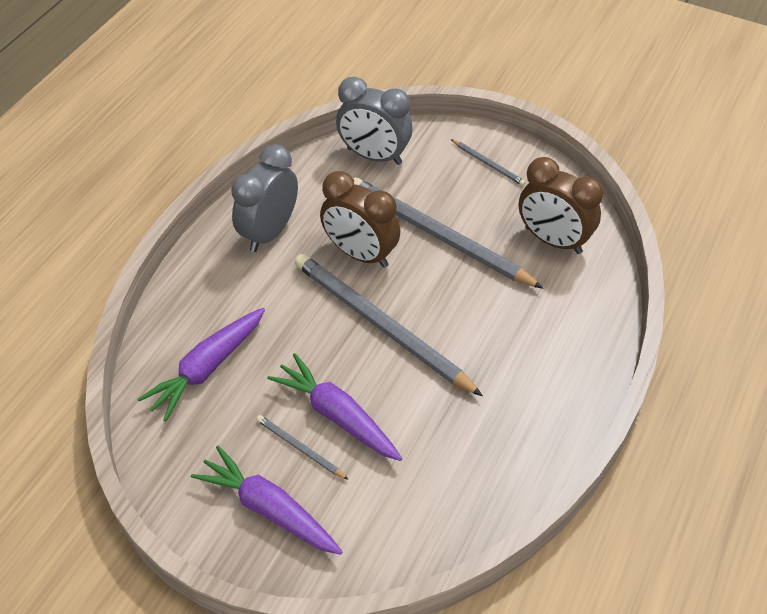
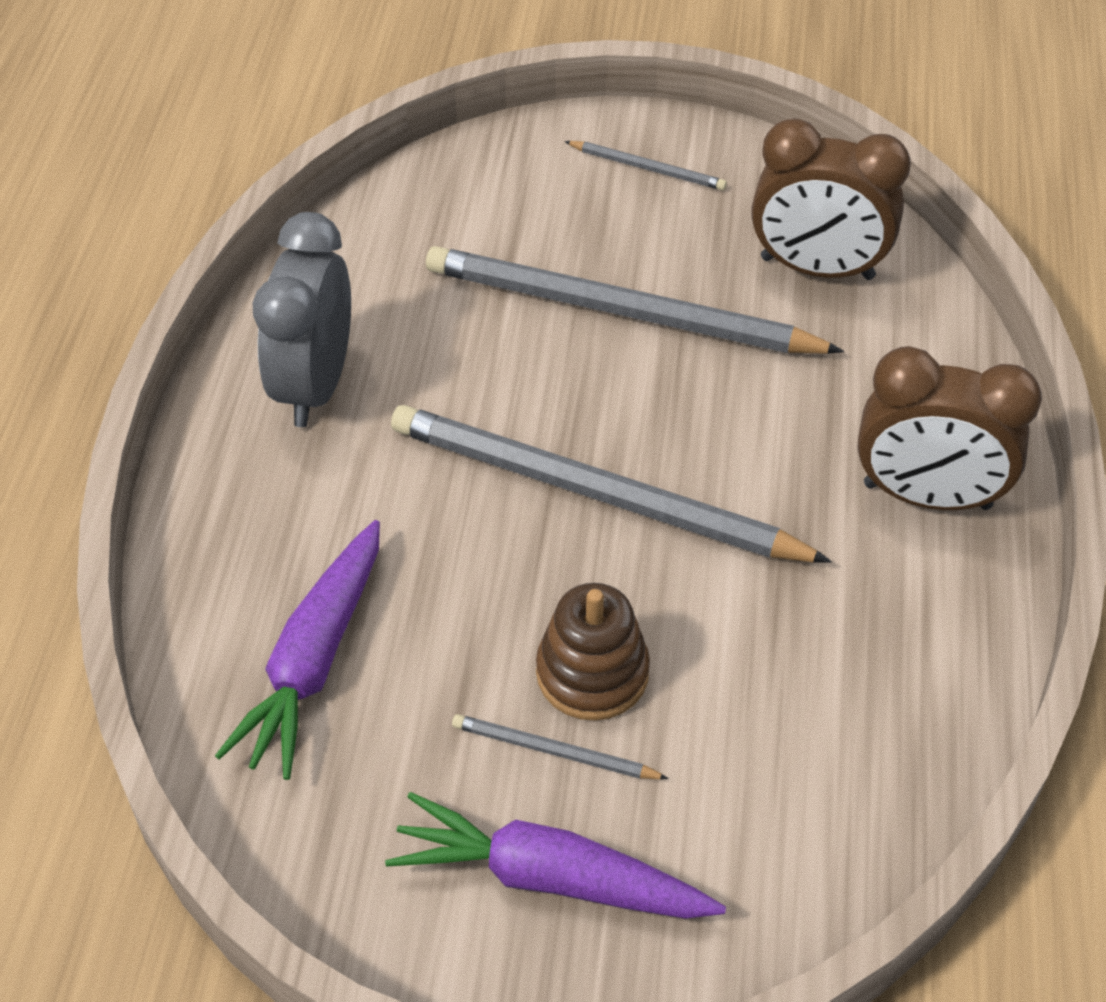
camera: 20 degrees left, 0 degrees up
purple carrot [267,353,402,461] -> brown stacking toy [536,583,650,721]
brown clock [320,171,400,268] -> brown clock moved to [857,346,1042,510]
grey clock [336,77,413,165] -> none

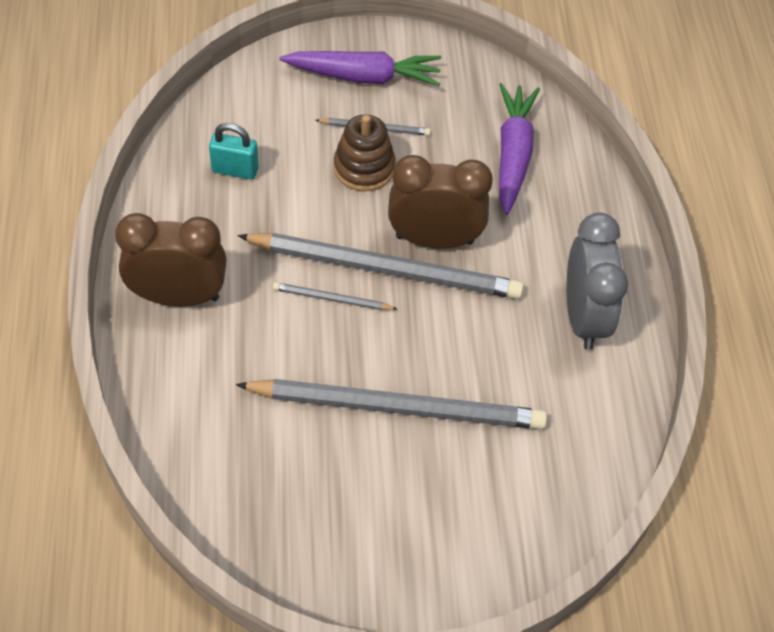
camera: 165 degrees right, 5 degrees up
grey pencil [564,141,727,190] -> grey pencil moved to [273,282,397,310]
brown clock [751,118,911,280] -> brown clock moved to [388,155,493,248]
none -> turquoise padlock [209,123,259,180]

